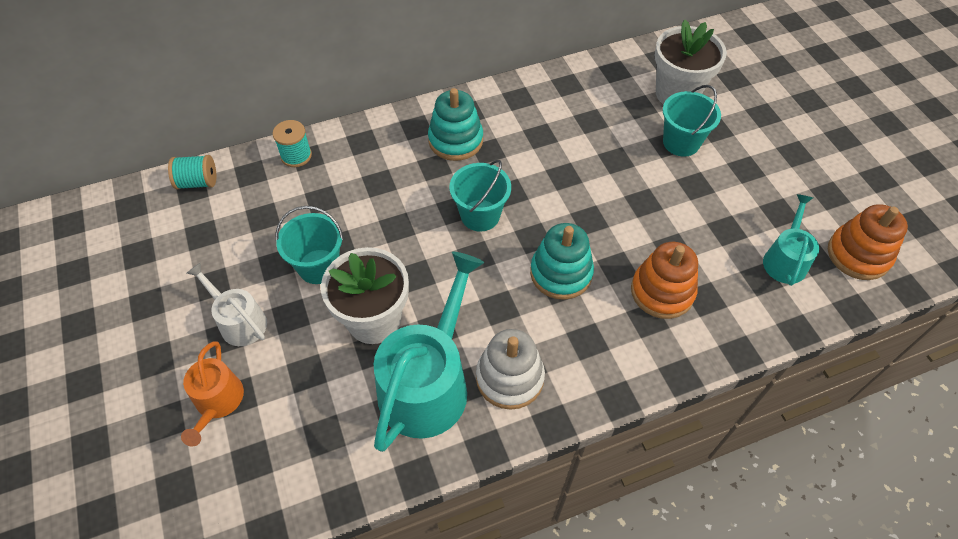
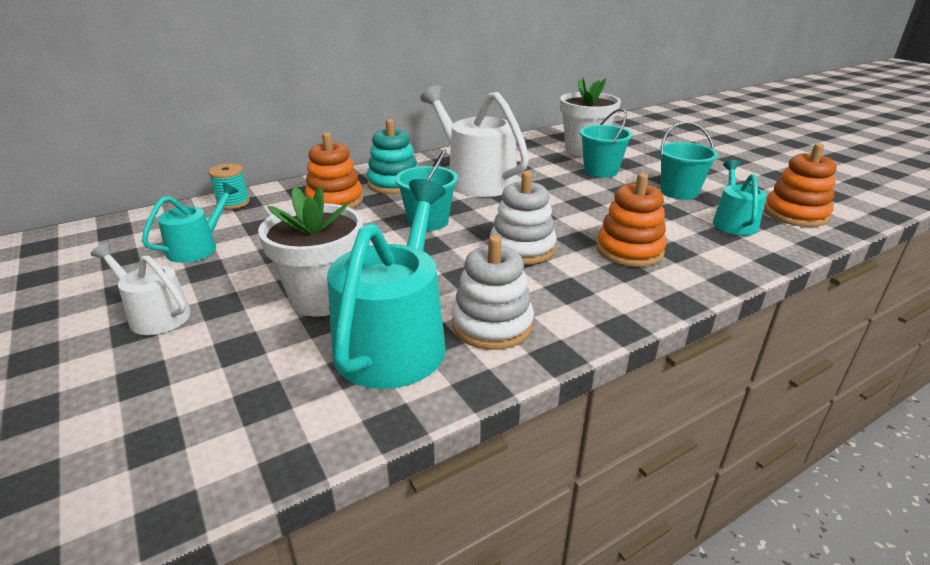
camera: 10 degrees left, 25 degrees down
turquoise spool [168,155,216,190] -> none
orange watering can [181,342,244,447] -> none
turquoise bucket [276,206,344,284] -> turquoise bucket moved to [659,121,718,200]
turquoise stacking toy [530,223,594,300] -> white stacking toy [490,171,557,265]
none -> turquoise watering can [142,182,238,263]
none -> orange stacking toy [305,132,363,208]
none -> white watering can [420,85,529,197]

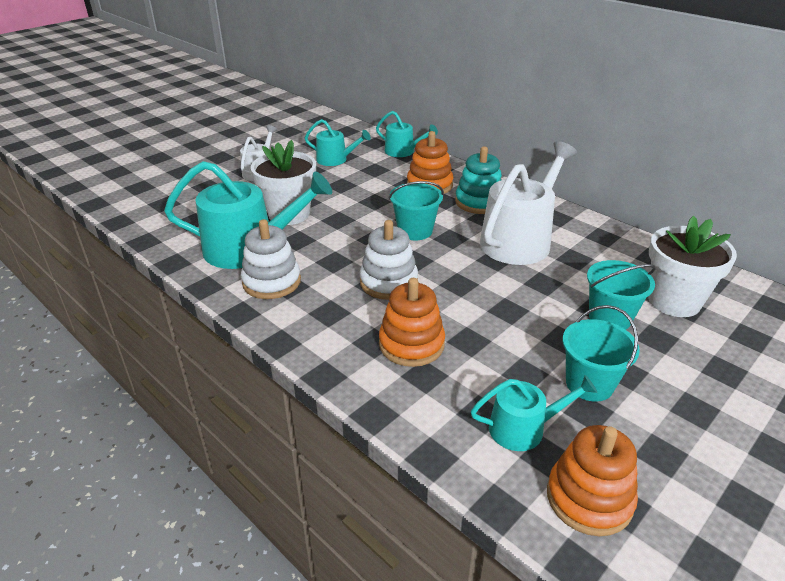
camera: 75 degrees right, 5 degrees up
turquoise spool [208,163,250,209] -> turquoise watering can [376,111,438,157]

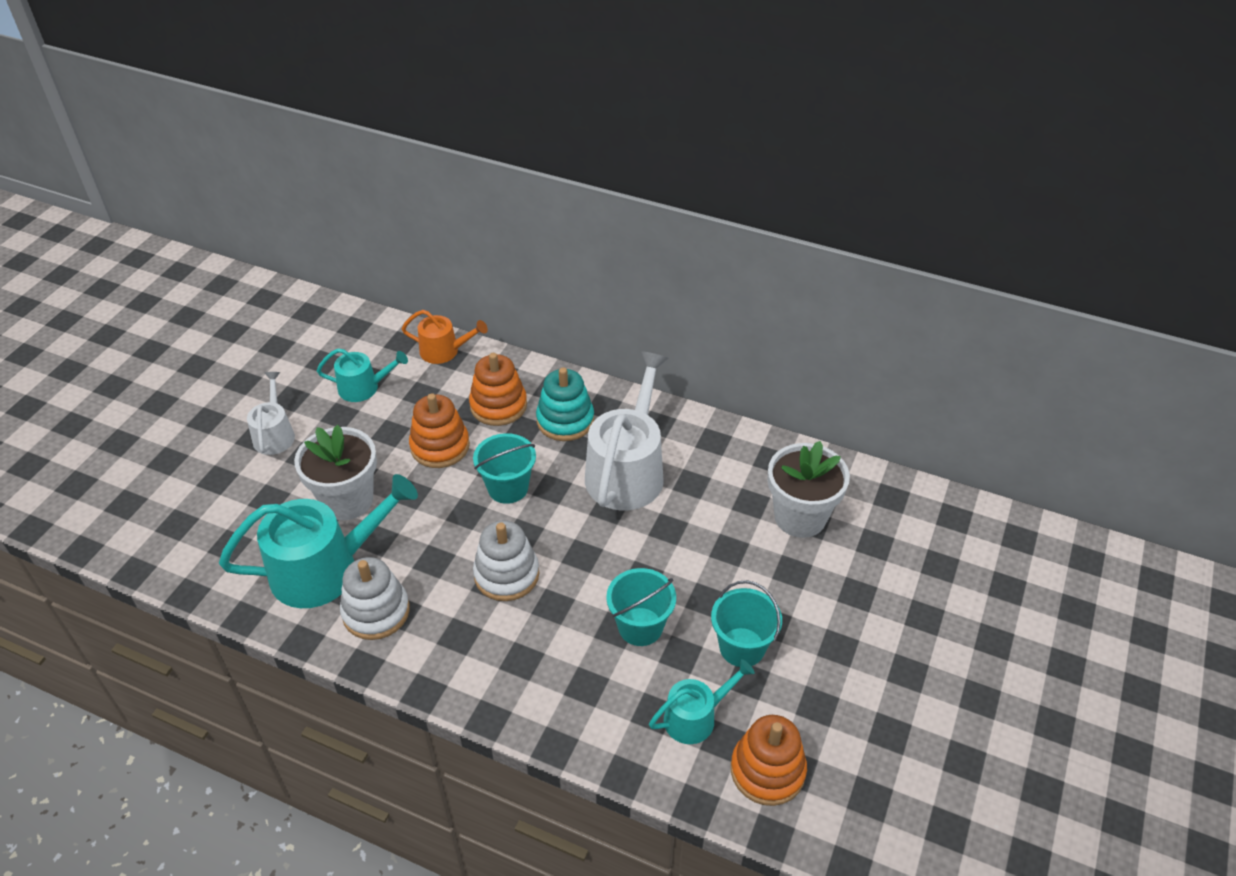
camera: 20 degrees left, 10 degrees up
turquoise watering can [376,111,438,157] -> orange watering can [402,310,488,364]
orange stacking toy [379,278,445,367] -> orange stacking toy moved to [409,393,470,468]
turquoise bucket [587,260,656,330] -> turquoise bucket moved to [606,568,676,646]

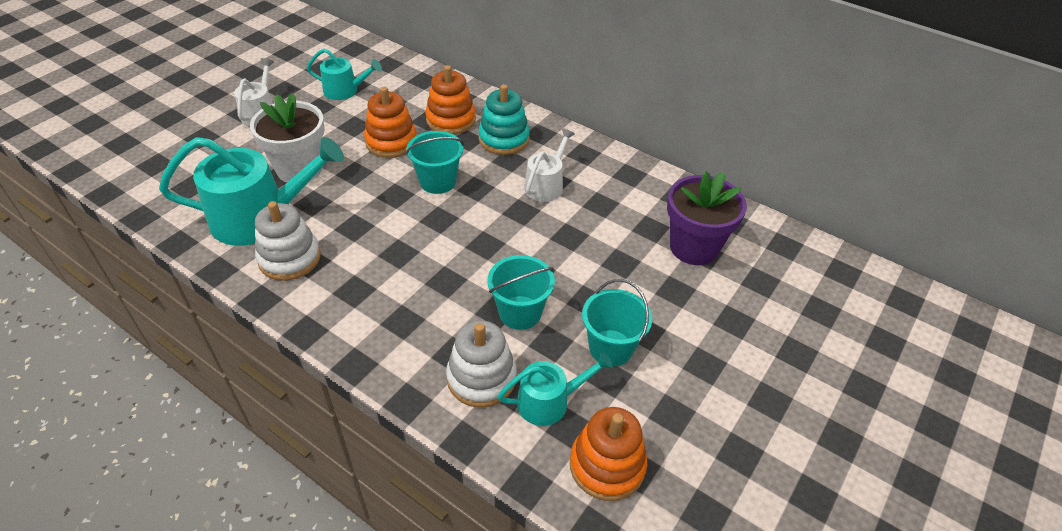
camera: 10 degrees right, 0 degrees up
orange watering can [402,310,488,364] -> none
white stacking toy [473,521,539,601] -> white stacking toy moved to [446,321,517,408]
white watering can [585,351,668,511] -> white watering can [524,128,575,202], size x0.54
white flower pot [768,441,850,538] -> purple flower pot [667,171,747,265]

